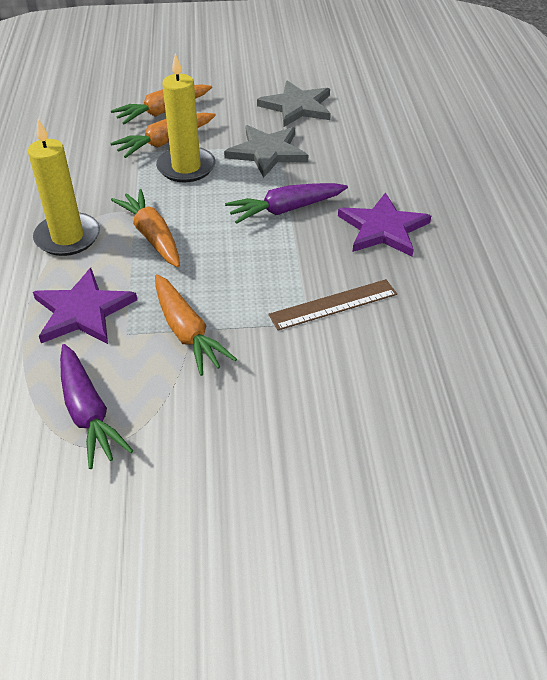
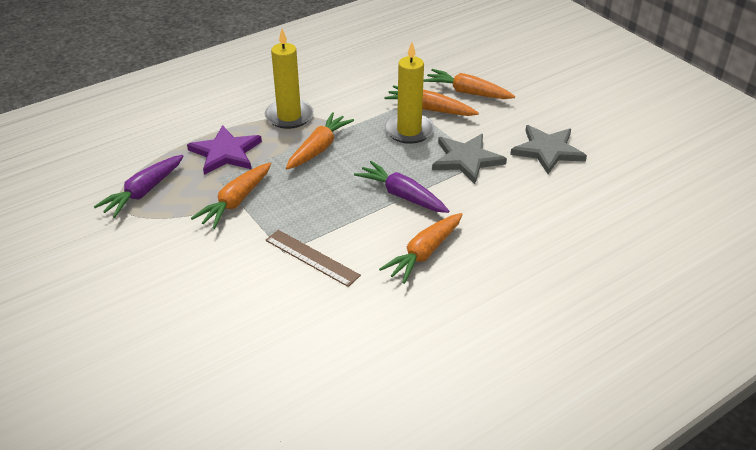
camera: 60 degrees right, 5 degrees down
purple star [338,192,431,256] -> orange carrot [379,213,463,284]

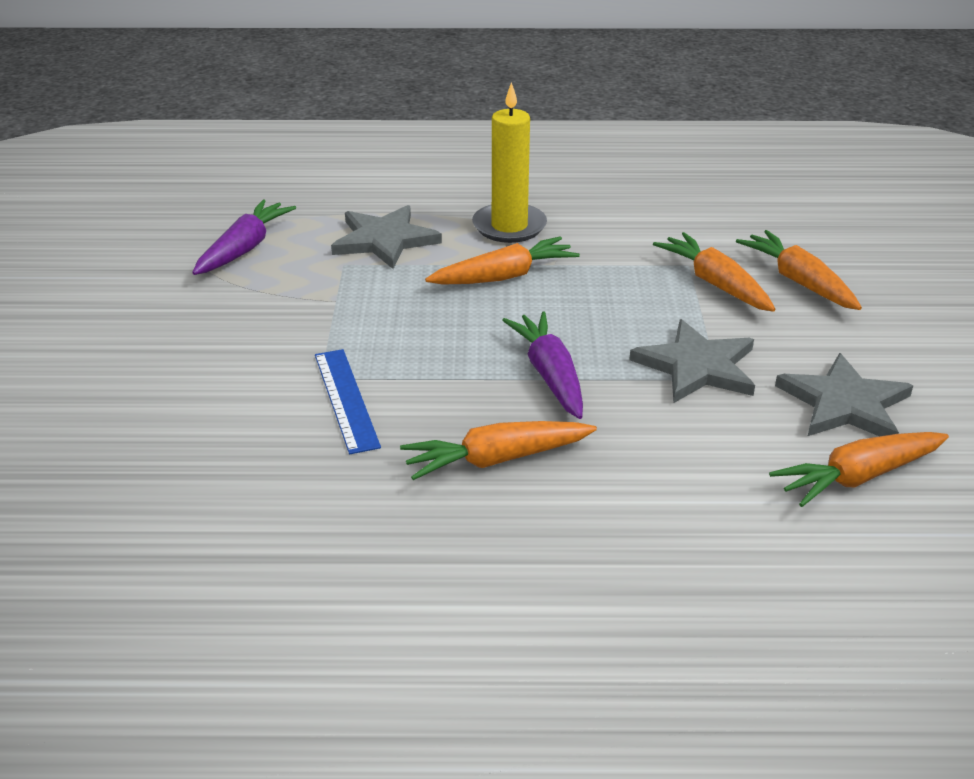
camera: 35 degrees right, 5 degrees down
purple carrot [94,155,184,218] -> purple carrot turned 135 degrees clockwise [192,199,296,275]
purple star [187,125,262,175] -> grey star [331,205,442,269]
orange carrot [191,163,271,229] -> orange carrot moved to [769,432,949,507]
brown ruler [266,230,361,287] -> blue ruler [315,349,381,454]
yellow candle [384,42,434,144] -> none

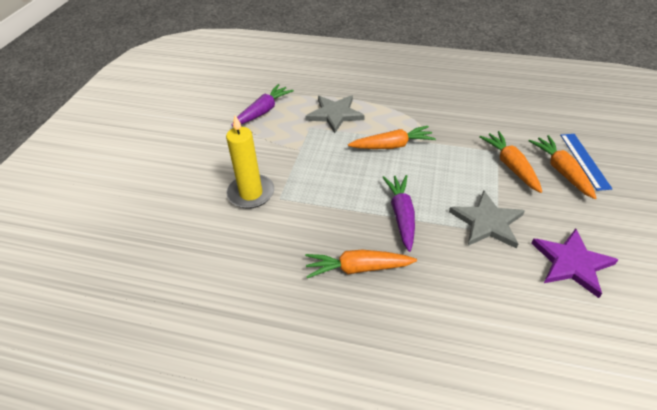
camera: 15 degrees right, 10 degrees up
blue ruler [315,349,381,454] -> blue ruler moved to [560,134,612,191]
yellow candle [472,82,547,243] -> yellow candle moved to [226,115,274,209]
orange carrot [769,432,949,507] -> none
grey star [775,353,913,436] -> purple star [531,228,618,298]

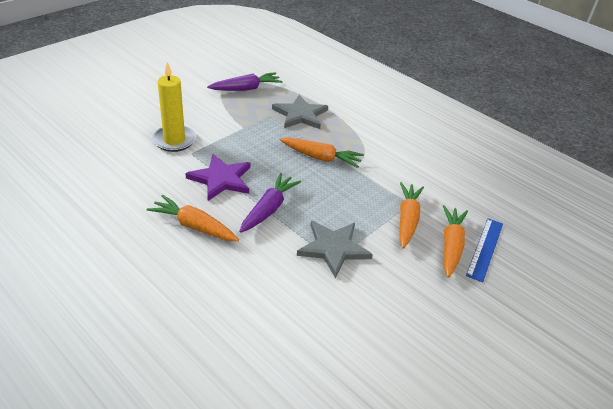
camera: 25 degrees right, 5 degrees down
purple star [531,228,618,298] -> purple star moved to [185,154,250,201]

